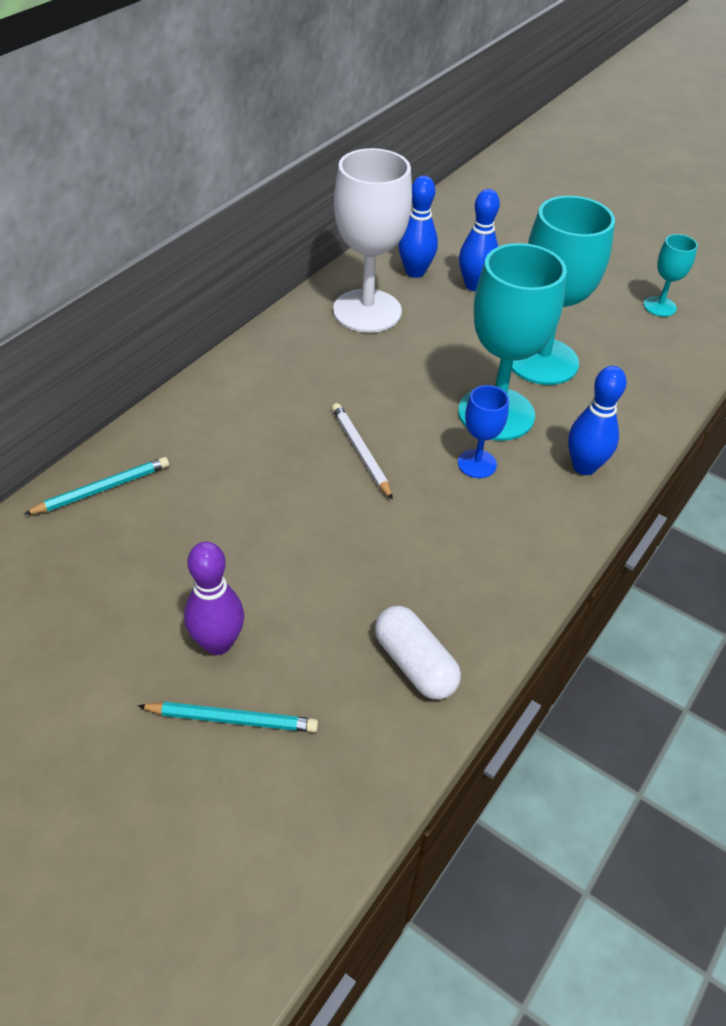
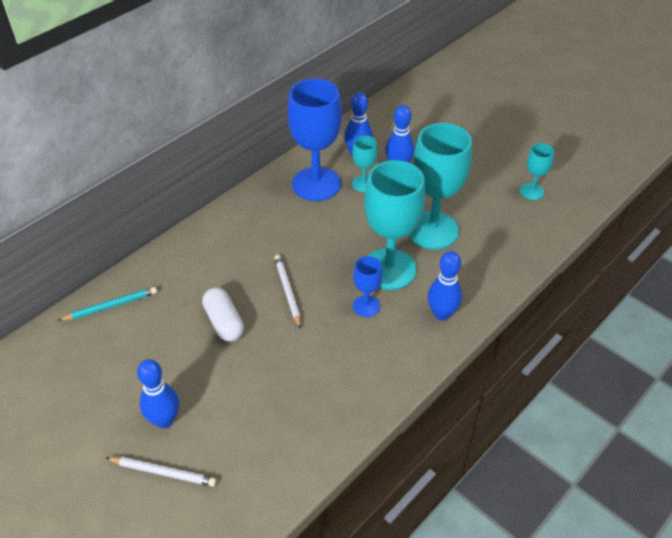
camera: 10 degrees right, 0 degrees up
turquoise pencil [138,702,318,732] -> white pencil [106,457,217,487]
purple bowling pin [184,542,244,655] -> blue bowling pin [137,359,179,428]
white goblet [333,148,412,333] -> blue goblet [287,79,342,201]
white capsule [375,606,461,700] -> white capsule moved to [202,288,244,342]
none -> turquoise goblet [352,136,378,192]

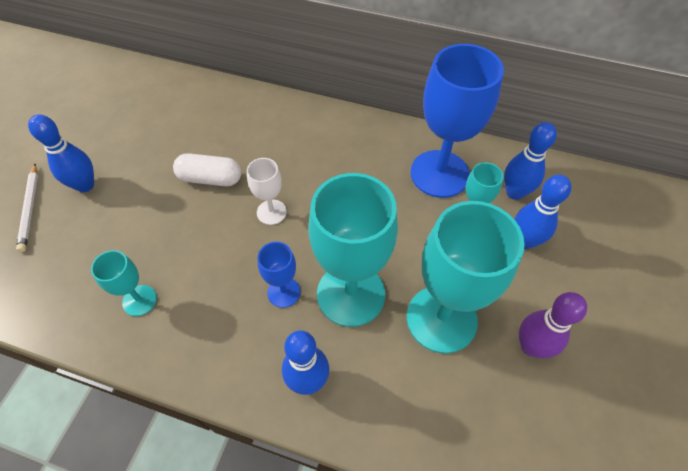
camera: 65 degrees right, 10 degrees up
turquoise pencil [58,287,157,321] -> none
white capsule [202,288,244,342] -> white capsule turned 60 degrees clockwise [173,153,241,187]
white pencil [274,255,301,329] -> white goblet [247,158,287,225]
turquoise goblet [520,143,554,200] -> turquoise goblet moved to [91,250,157,316]
none -> purple bowling pin [519,292,587,358]

